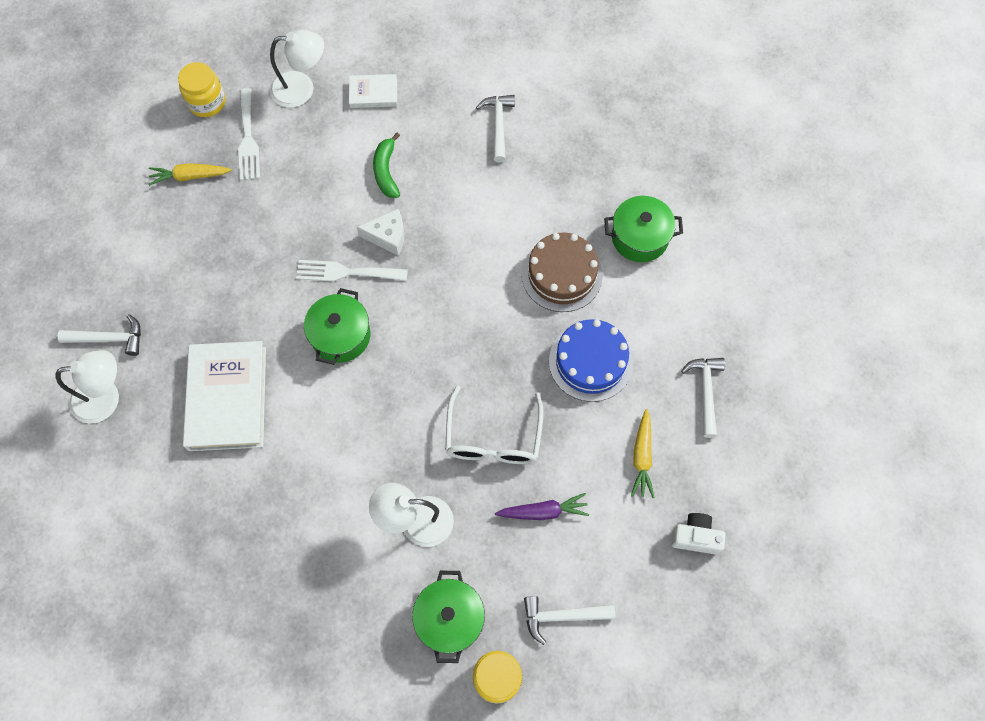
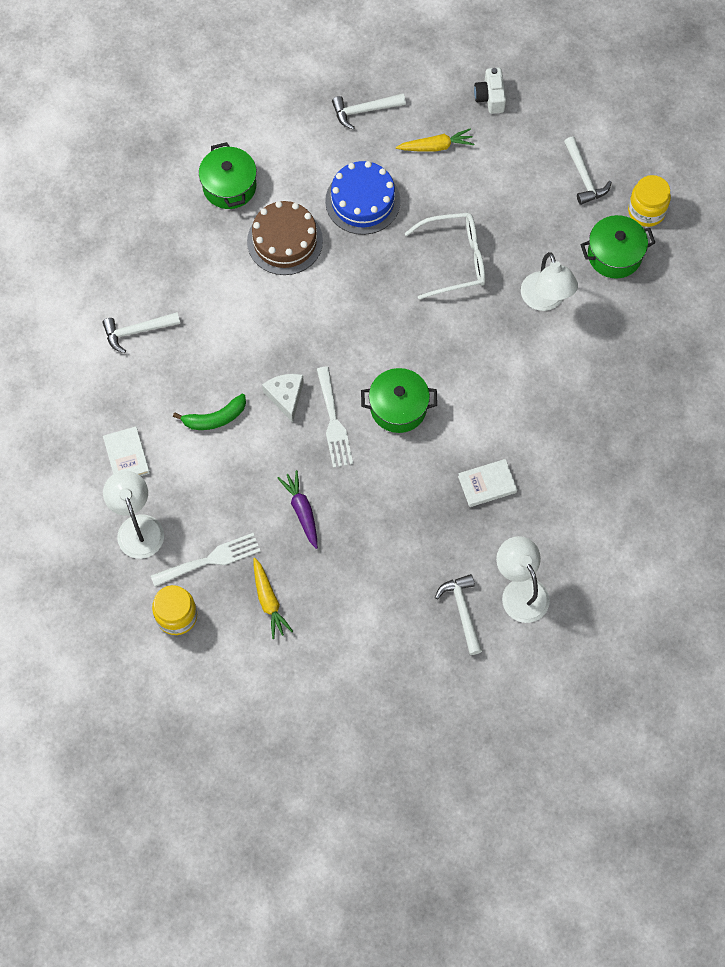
camera: 105 degrees left, 0 degrees up
white book [183,341,266,451] -> white book [458,459,517,507], size x0.50
purple carrot [495,493,589,520] -> purple carrot moved to [278,470,318,549]

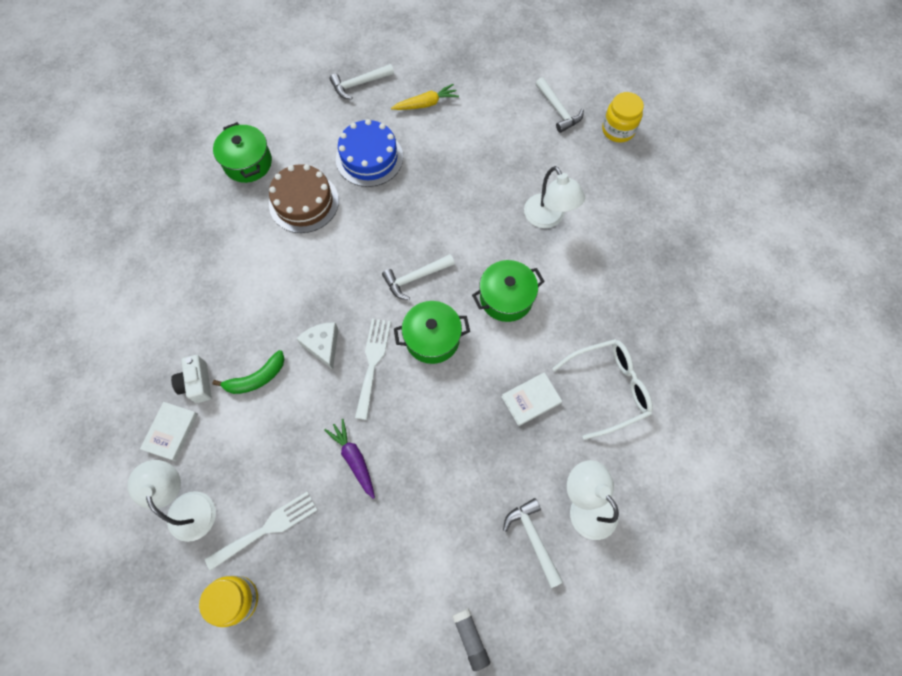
camera: 10 degrees left, 0 degrees up
white hammer [102,312,180,353] -> white hammer moved to [382,254,455,300]
white book [103,427,150,476] -> white book turned 45 degrees clockwise [140,402,198,461]
yellow carrot [254,558,293,639] -> none
white fork [317,366,353,468] -> white fork turned 150 degrees counterclockwise [355,319,391,420]
white glasses [405,213,485,299] -> white glasses moved to [552,339,653,440]
white camera [474,68,506,114] -> white camera moved to [171,355,212,403]
green pot [580,215,655,279] -> green pot moved to [472,260,545,322]
none -> grey glue stick [452,608,490,671]

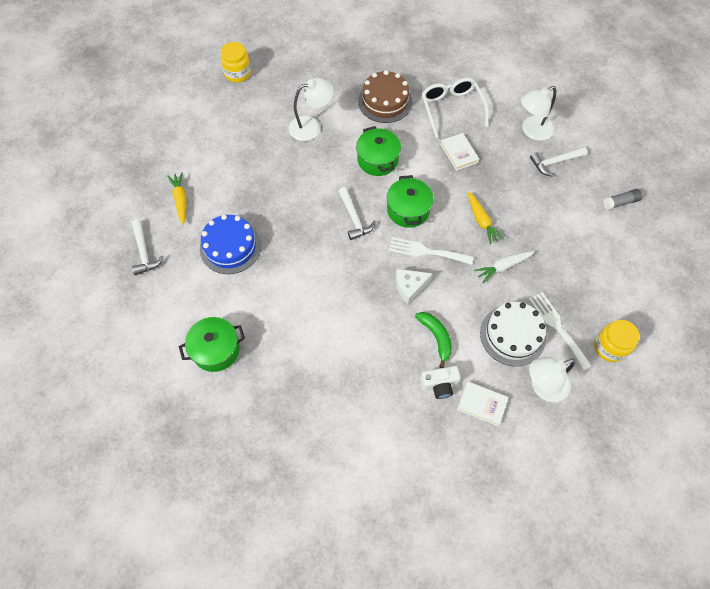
camera: 85 degrees left, 5 degrees down
brown cake [269,164,339,233] -> brown cake moved to [358,70,412,123]
purple carrot [324,419,375,499] -> white carrot [474,251,535,283]
white hammer [535,77,584,133] -> none
none -> yellow carrot [468,192,504,245]
none -> white cake [480,302,546,366]

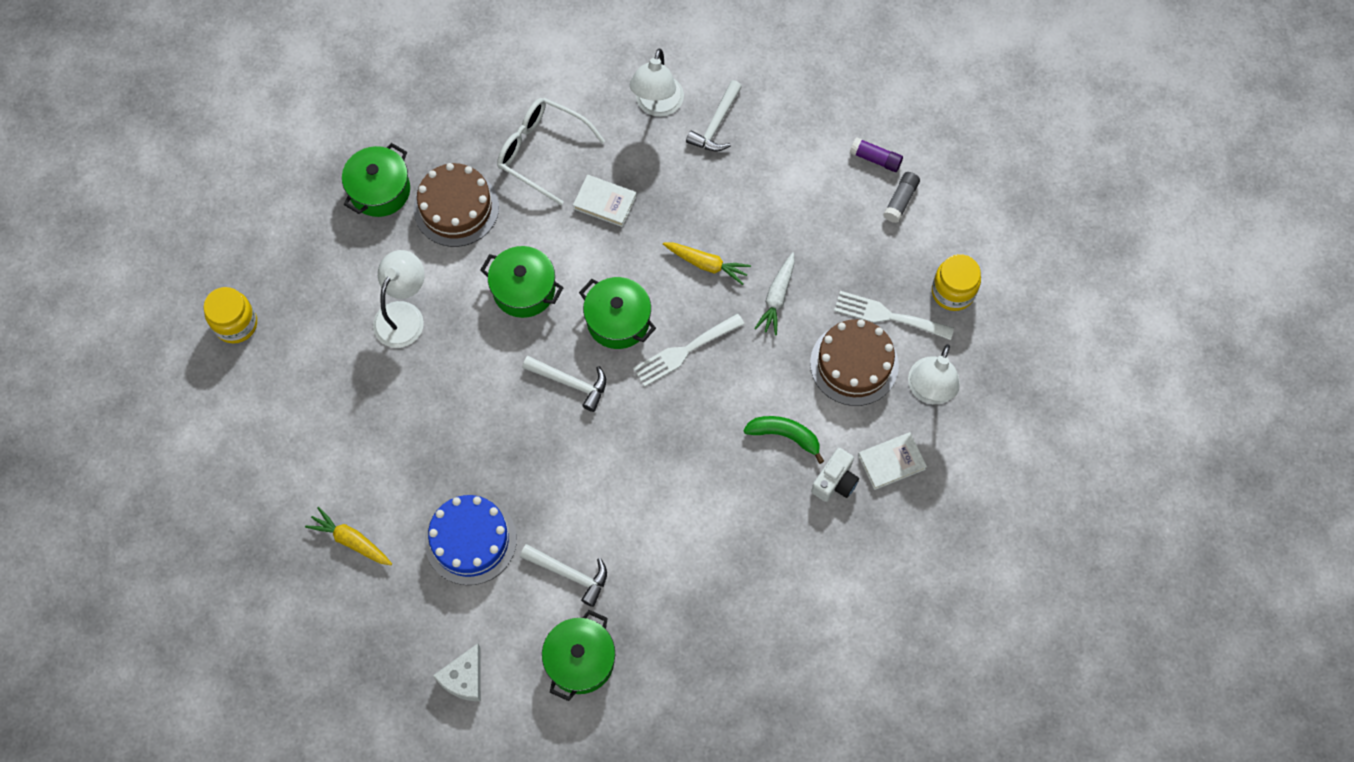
camera: 45 degrees left, 5 degrees up
white hammer [132,219,163,276] -> white hammer moved to [520,544,607,607]
white cheese [396,269,433,304] -> white cheese moved to [433,643,481,701]
white cake [480,302,546,366] -> brown cake [810,319,899,406]
grey glue stick [603,189,642,210] -> grey glue stick moved to [883,172,920,223]
none -> green pot [342,143,410,217]
none -> purple glue stick [850,137,903,172]

